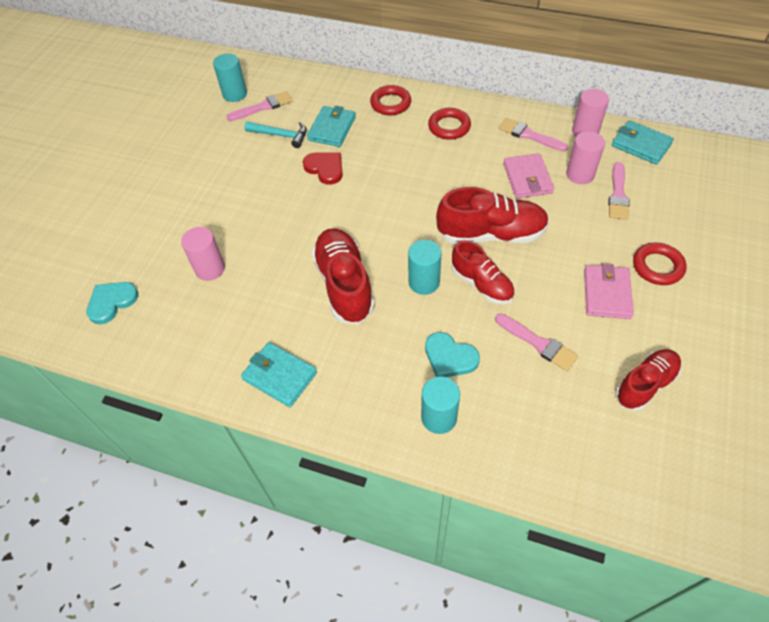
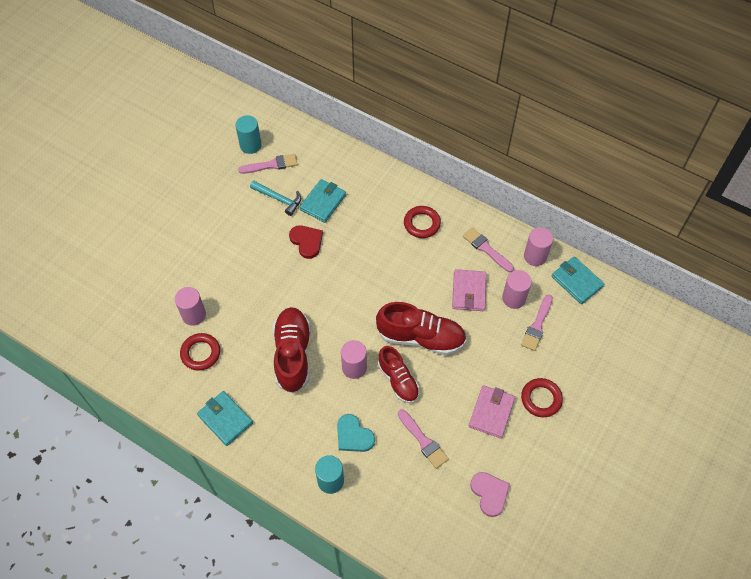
camera: 10 degrees right, 5 degrees up
turquoise heart [86,282,138,324] -> none
red ring [370,85,411,115] -> red ring moved to [180,333,220,371]
turquoise cylinder [408,240,441,295] -> pink cylinder [341,340,367,379]
red shoe [615,349,681,411] -> pink heart [470,472,510,517]

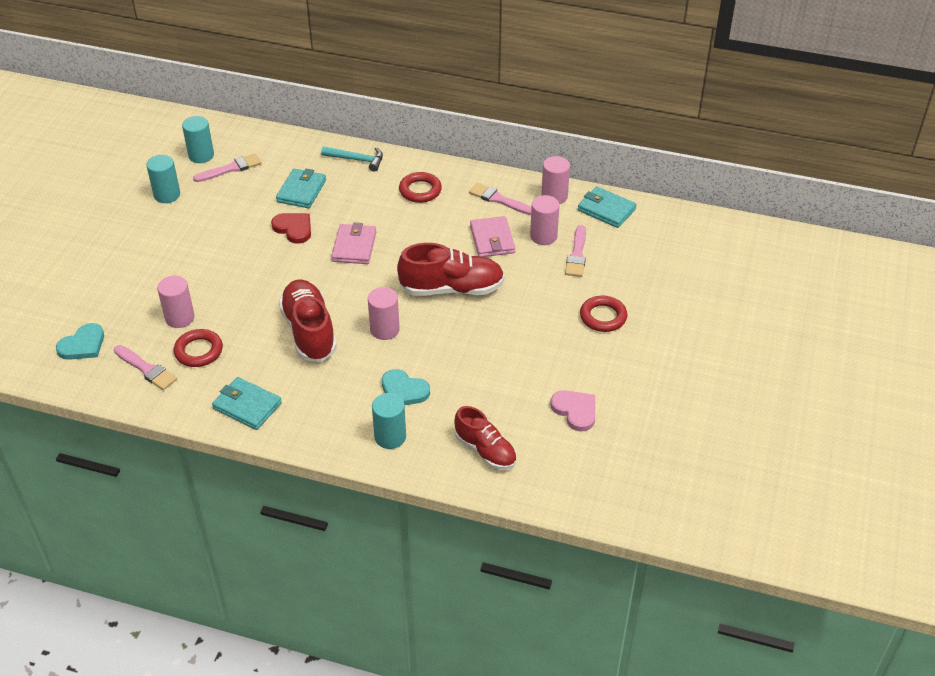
camera: 15 degrees left, 15 degrees down
turquoise hammer [250,181,301,216] -> turquoise hammer moved to [321,146,383,172]
red shoe [378,346,419,403] -> red shoe moved to [454,406,517,470]
pink brush [398,410,449,469] -> pink brush moved to [114,345,177,390]
pink wallet [469,385,515,438] -> pink wallet moved to [331,222,376,264]
none -> turquoise heart [56,323,104,360]
none -> turquoise cylinder [146,155,180,203]

